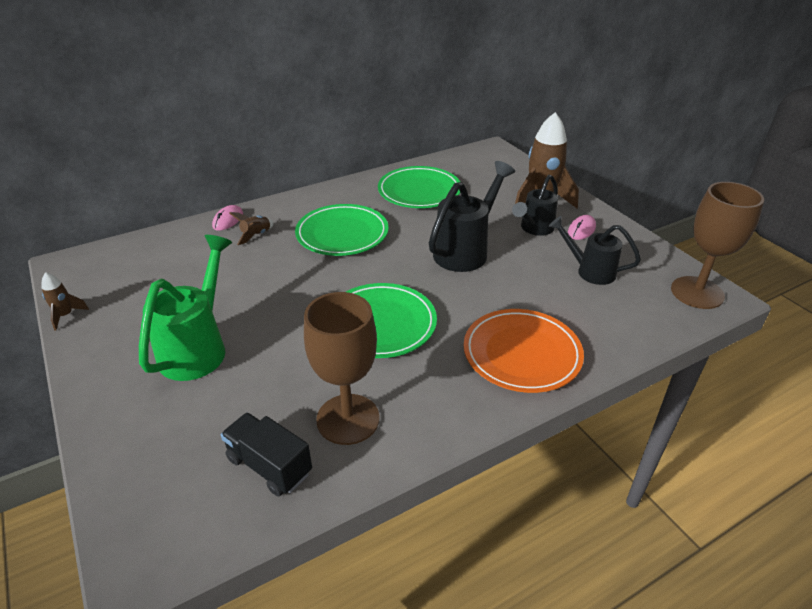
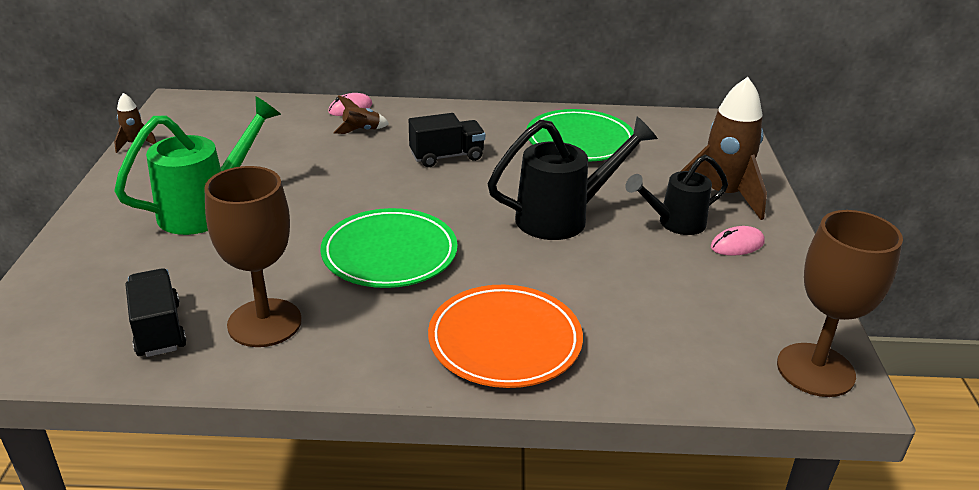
camera: 30 degrees right, 5 degrees down
green plate [295,204,389,256] -> black truck [409,113,485,167]
black watering can [549,216,641,285] -> none

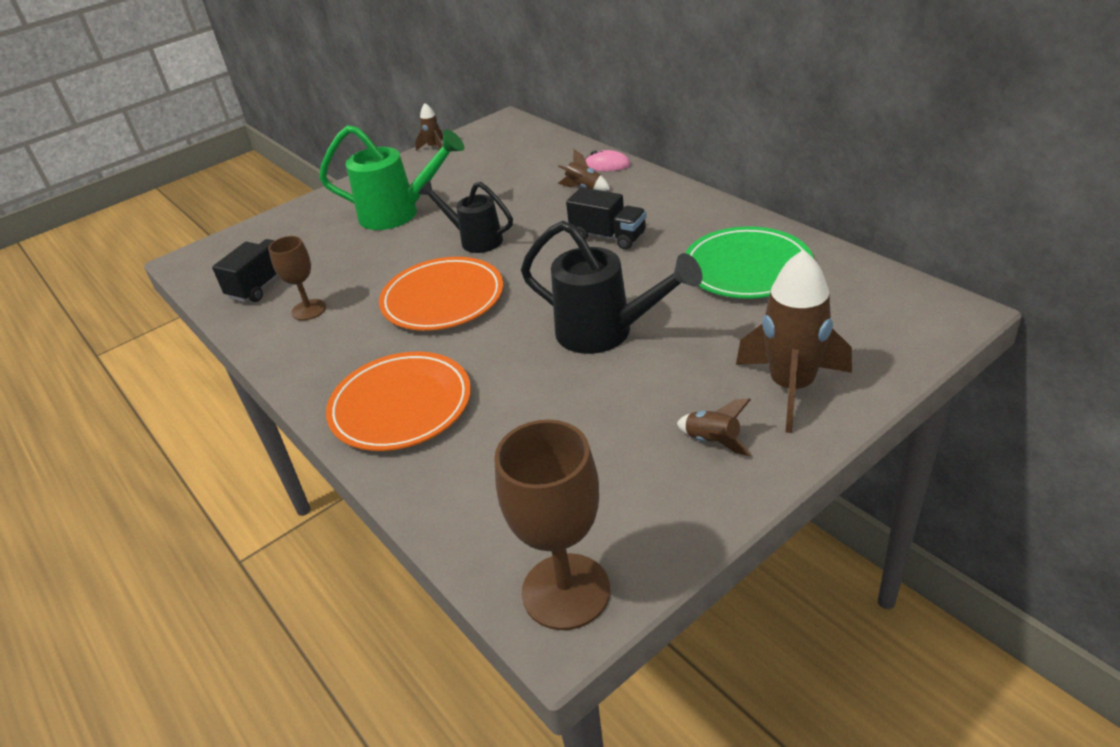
camera: 55 degrees right, 5 degrees up
brown goblet [204,166,302,347] -> brown goblet [268,236,326,320], size x0.58
green plate [320,208,458,288] -> orange plate [379,257,503,331]
black watering can [625,154,728,235] -> black watering can moved to [418,181,513,253]
pink mouse [711,226,764,256] -> brown rocket [677,398,752,456]

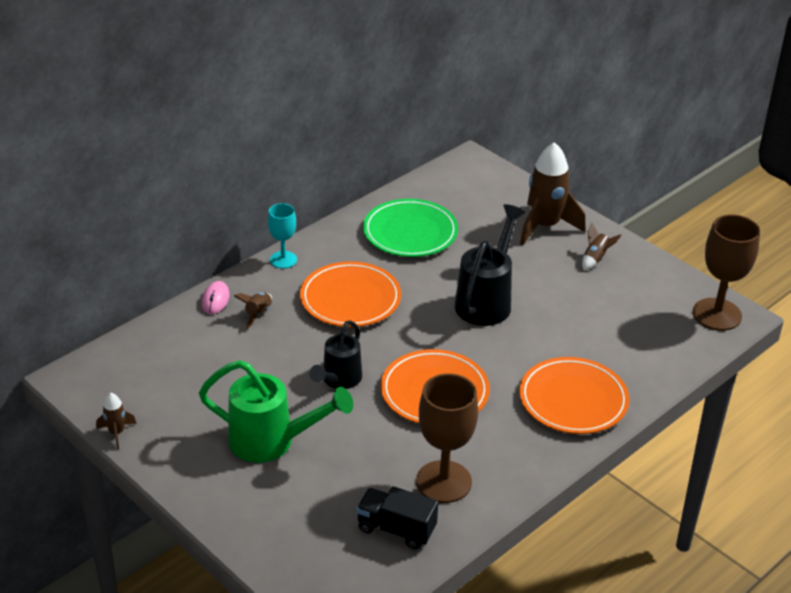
camera: 100 degrees left, 0 degrees up
brown goblet [268,236,326,320] -> brown goblet [416,373,478,503], size x1.71
green watering can [319,125,464,230] -> green watering can turned 105 degrees clockwise [199,360,353,463]
black truck [566,187,647,250] -> orange plate [300,261,401,327]
none -> turquoise goblet [268,203,297,269]

